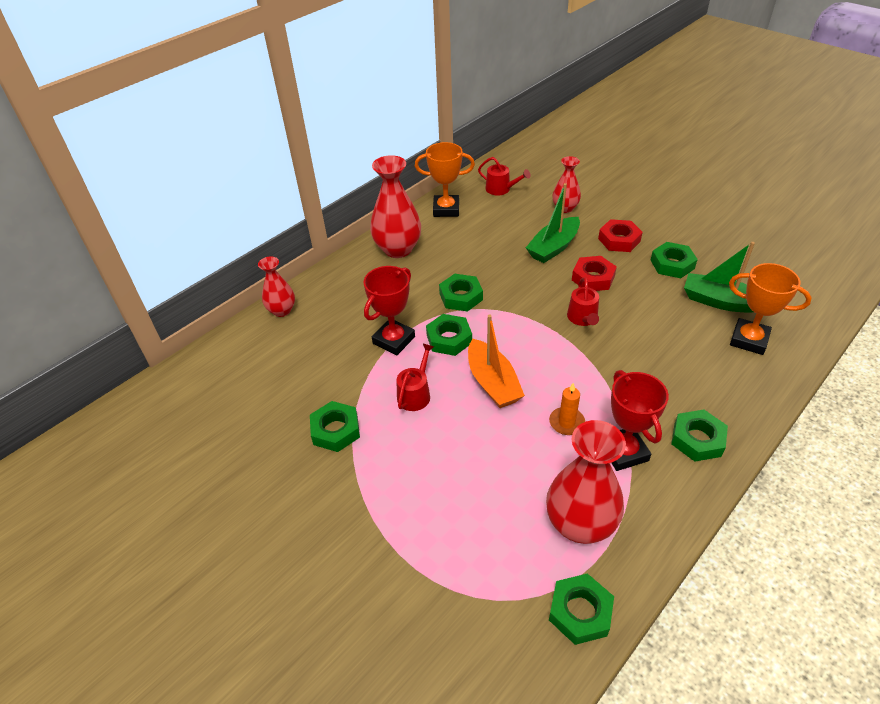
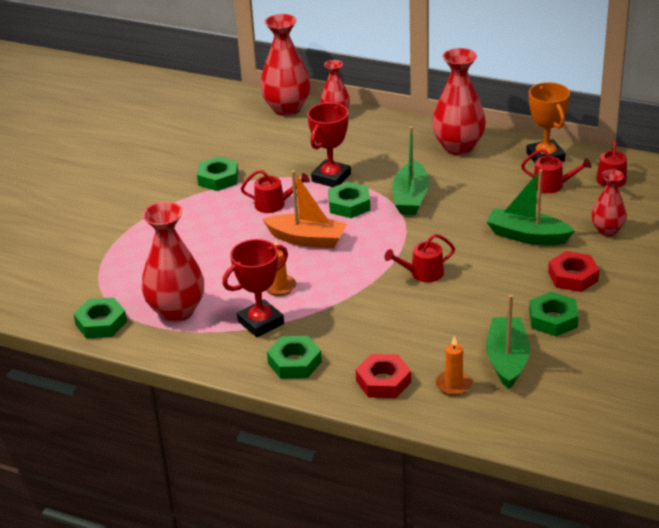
camera: 70 degrees right, 10 degrees down
red trophy [364,266,415,355] -> red trophy turned 75 degrees counterclockwise [307,103,351,187]
green nut [439,274,483,312] -> green boat [392,126,430,215]
orange boat [468,314,525,408] -> orange boat turned 120 degrees counterclockwise [263,170,347,248]
red nut [572,256,617,291] -> red nut moved to [356,354,411,398]
orange trophy [729,263,812,355] -> orange candle [436,336,472,396]
none -> red vase [260,14,311,116]
none -> red watering can [521,149,592,193]

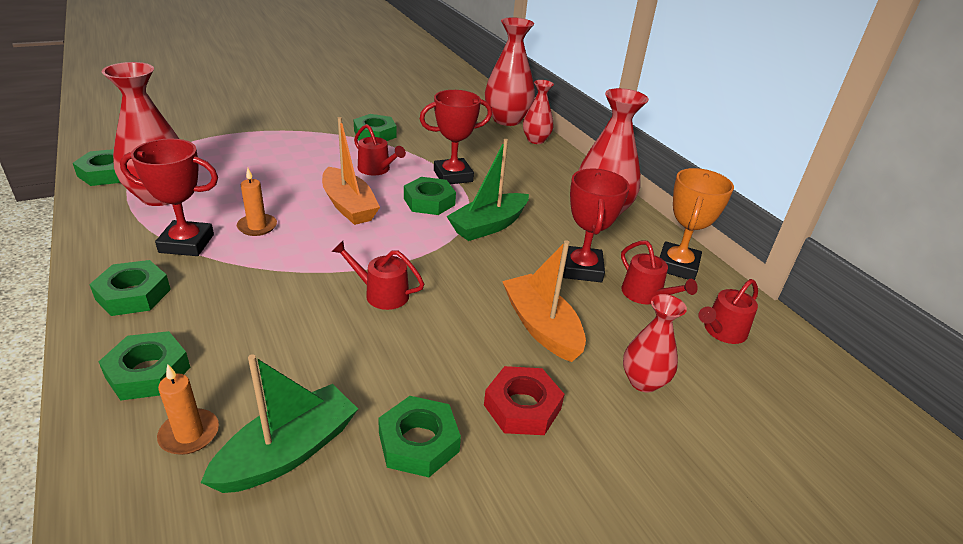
camera: 35 degrees right, 0 degrees up
red nut [356,354,411,398] -> green nut [99,331,190,401]
green boat [487,169,575,245] -> orange boat [502,240,586,362]
none -> red trophy [563,168,630,282]

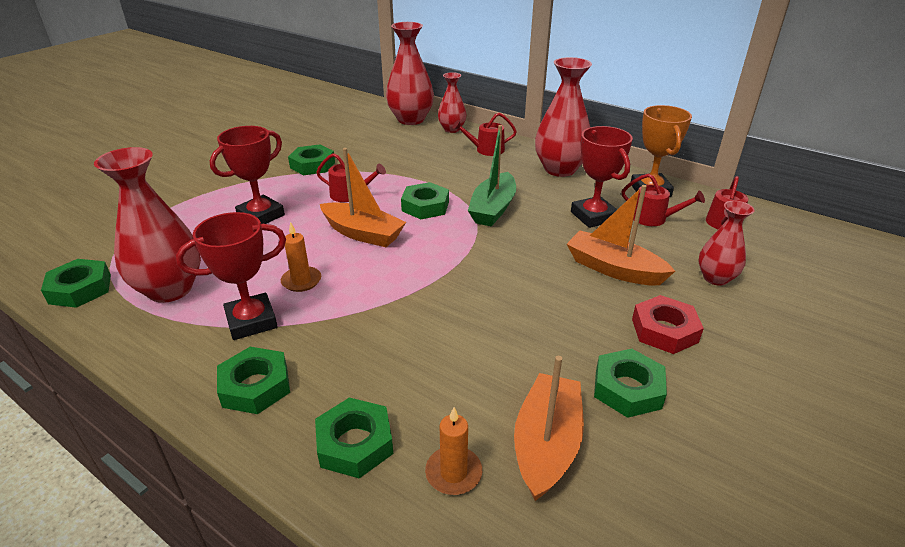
camera: 25 degrees left, 0 degrees up
green boat [201,354,358,493] -> orange boat [514,356,584,501]
red watering can [331,241,424,310] -> red watering can moved to [452,113,517,156]
red trophy [420,90,492,184] -> red trophy moved to [210,126,285,224]

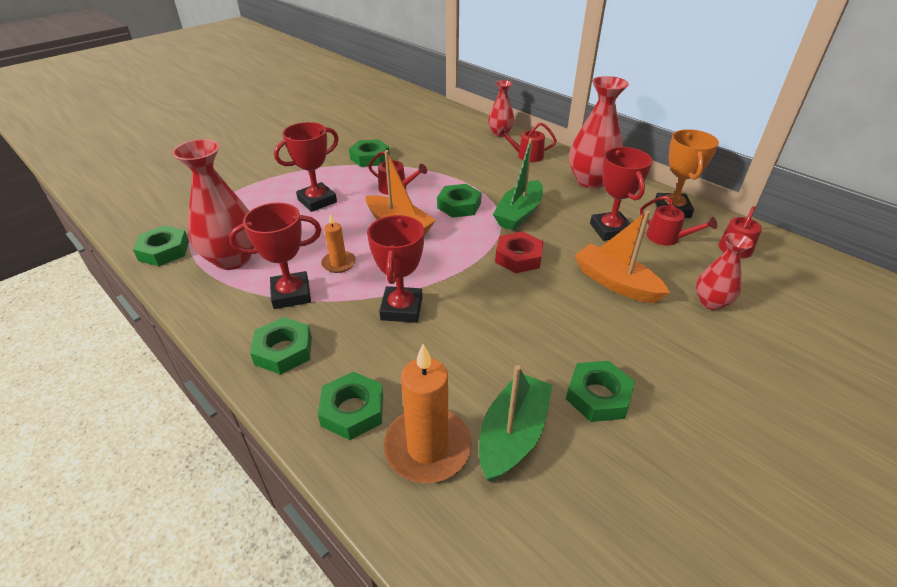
camera: 10 degrees right, 5 degrees up
red vase [386,22,434,125] -> none
orange candle [425,407,482,495] -> orange candle [383,344,472,483], size x1.81
orange boat [514,356,584,501] -> green boat [479,365,552,482]
red nut [632,295,704,354] -> red nut moved to [495,231,543,273]
none -> red trophy [367,215,424,323]

